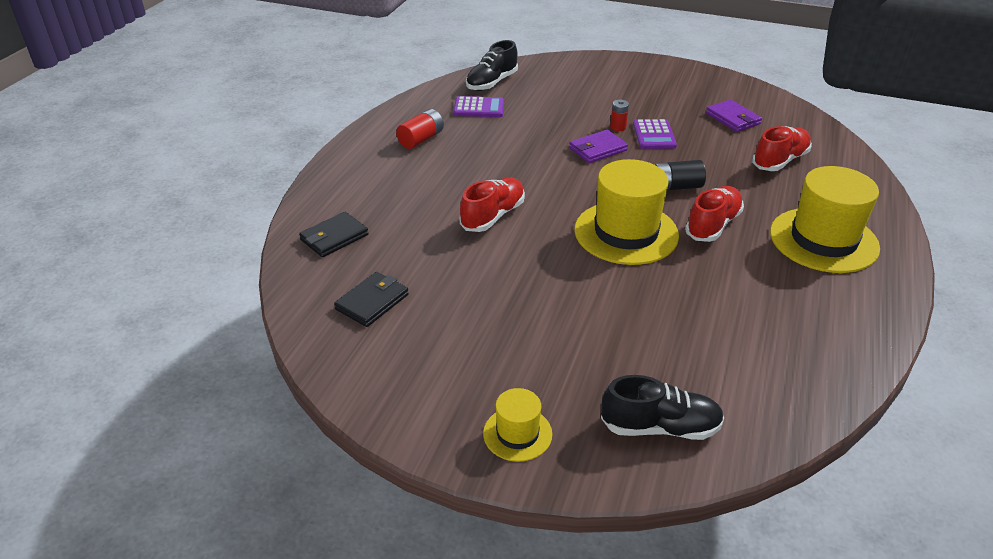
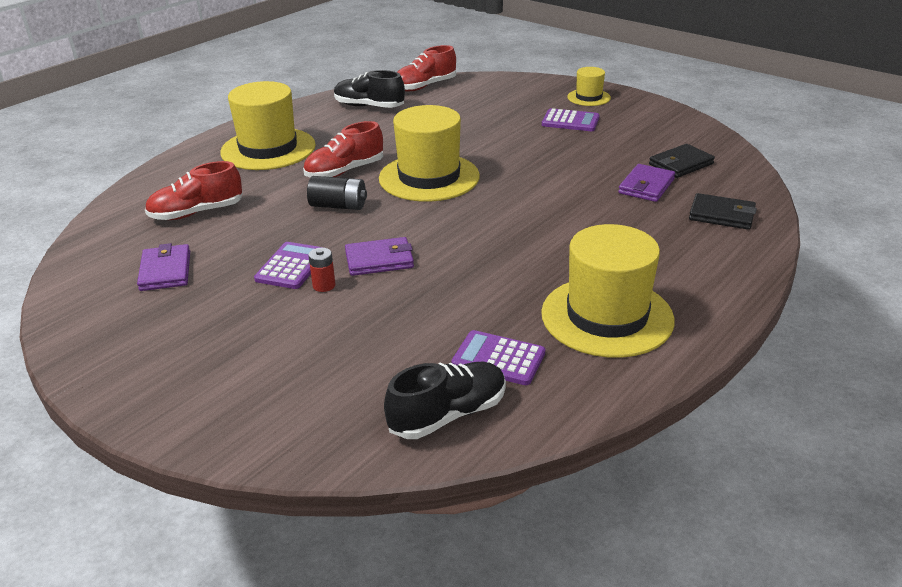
camera: 160 degrees left, 5 degrees down
black wallet [299,212,369,257] -> black wallet turned 45 degrees clockwise [689,193,757,230]
red battery [396,109,444,149] -> yellow hat [541,224,675,358]
red shoe [460,177,525,232] -> red shoe moved to [397,45,456,92]
black shoe [601,375,724,440] -> black shoe moved to [334,70,405,108]
none -> purple calculator [542,108,600,131]
none -> purple wallet [618,164,675,202]

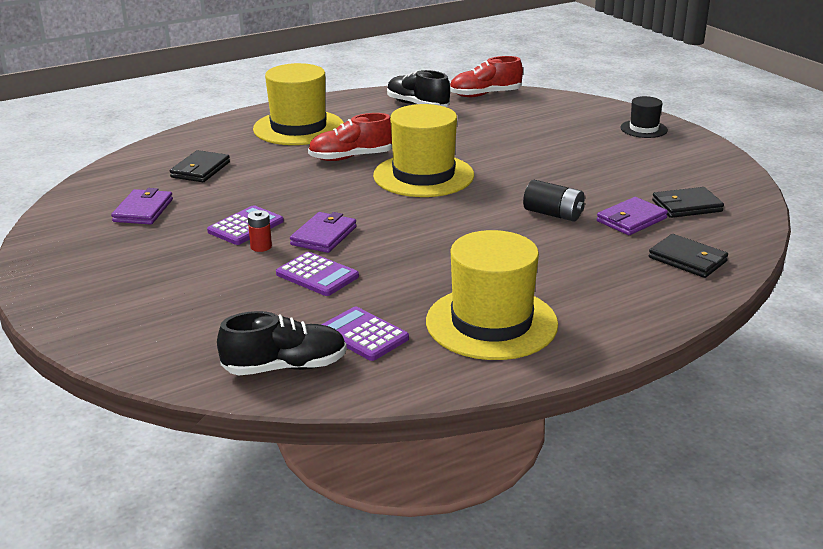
camera: 20 degrees right, 5 degrees down
red shoe [145,161,243,220] -> black wallet [170,150,230,182]
black battery [307,176,367,210] -> black battery moved to [523,180,585,222]
purple wallet [345,237,414,276] -> purple wallet turned 75 degrees counterclockwise [290,212,357,253]
purple calculator [542,108,600,131] -> purple calculator moved to [276,252,359,296]
yellow hat [567,67,611,106] -> black hat [620,96,668,138]

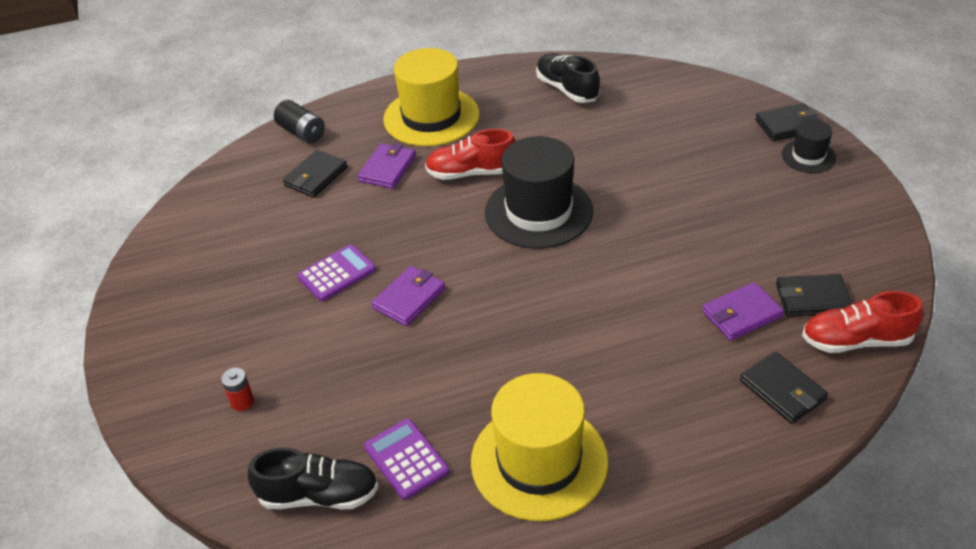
camera: 15 degrees right, 15 degrees up
purple wallet [111,188,173,224] -> purple wallet moved to [357,143,416,189]
red battery [247,210,272,252] -> red battery moved to [221,368,254,411]
purple calculator [276,252,359,296] -> none
yellow hat [373,104,474,197] -> black hat [485,136,593,249]
red shoe [450,56,523,97] -> red shoe moved to [802,291,923,353]
black battery [523,180,585,222] -> black battery moved to [274,100,325,143]
none -> black wallet [755,103,819,141]

